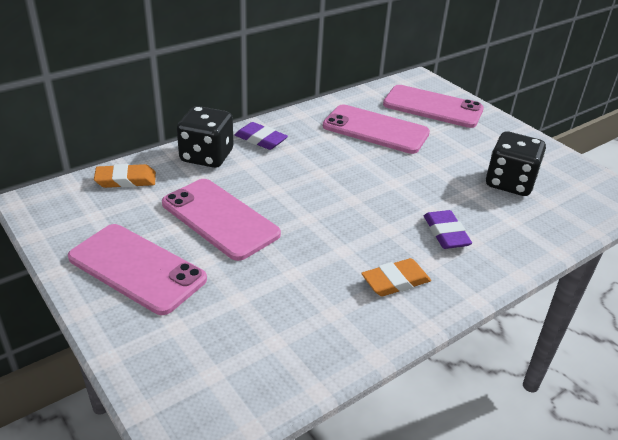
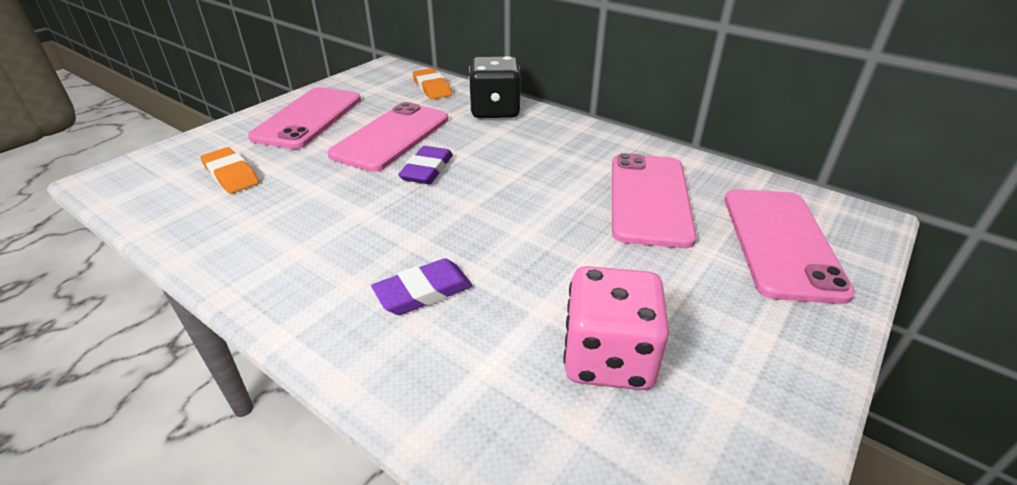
camera: 75 degrees right, 0 degrees up
purple eraser [235,122,288,150] -> purple eraser moved to [398,146,453,184]
orange eraser [361,258,431,297] -> orange eraser moved to [200,147,259,194]
black dice [486,132,546,196] -> pink dice [564,266,669,390]

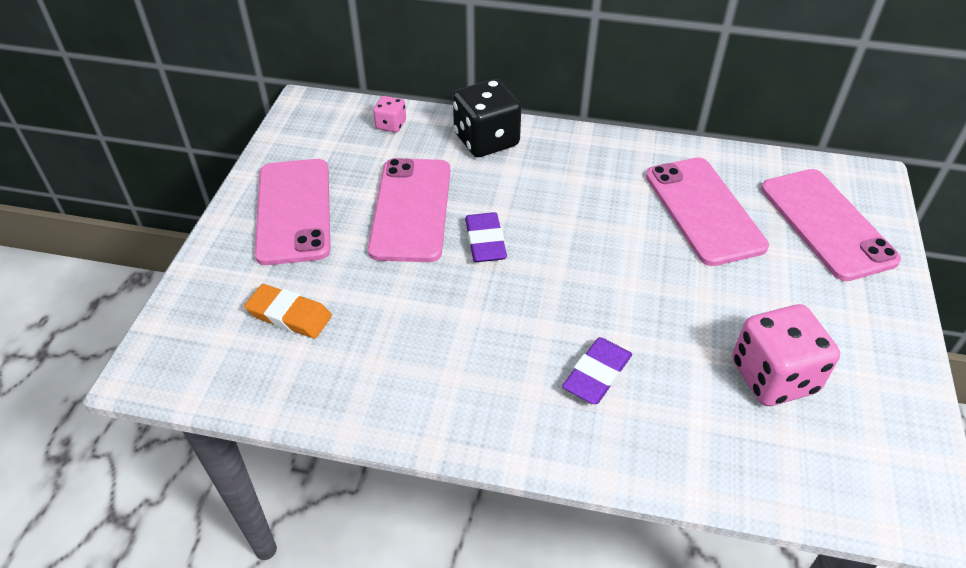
camera: 25 degrees left, 10 degrees up
orange eraser [412,68,452,99] -> pink dice [373,96,406,133]

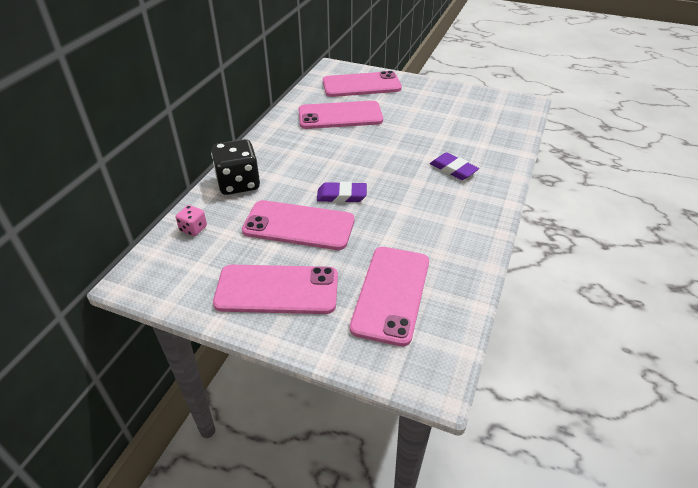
camera: 80 degrees left, 5 degrees down
orange eraser [245,284,332,339] -> pink phone [350,247,429,347]
pink dice [732,304,840,406] -> none

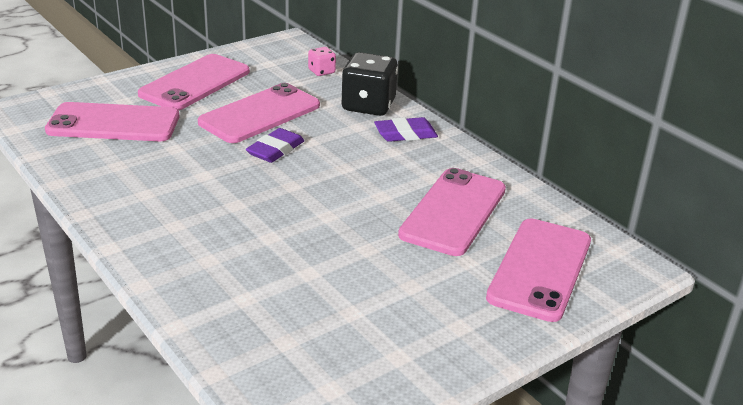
camera: 120 degrees right, 10 degrees down
pink phone [350,247,429,347] -> pink phone turned 45 degrees counterclockwise [45,102,179,141]
purple eraser [430,152,479,180] -> purple eraser moved to [374,117,438,142]

